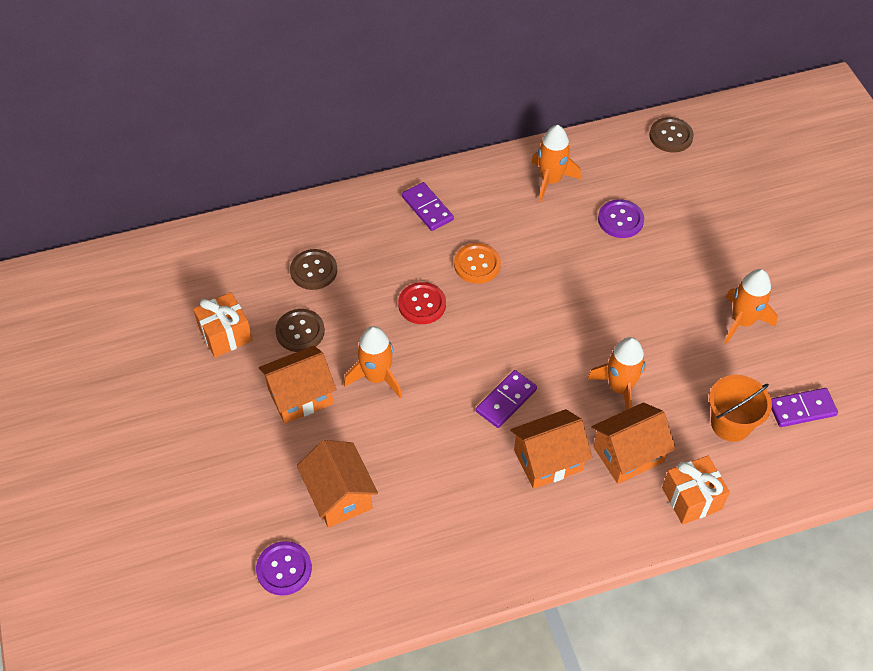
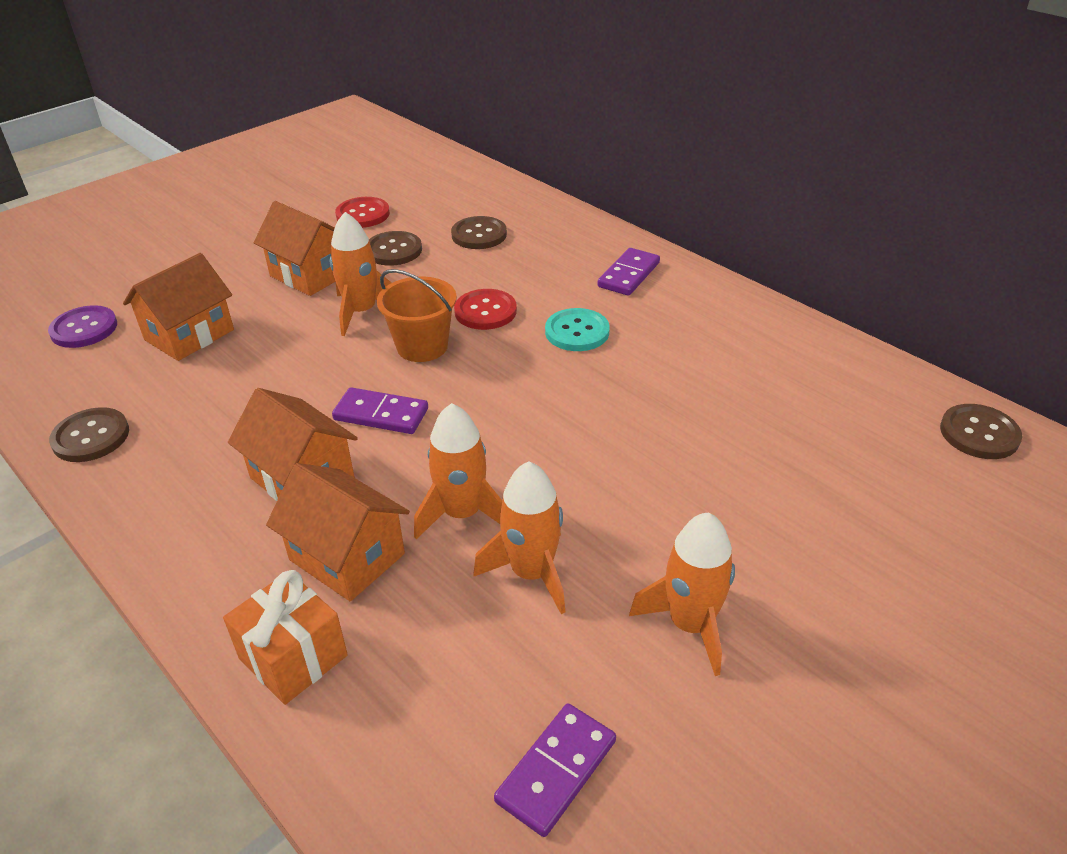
camera: 65 degrees right, 15 degrees down
orange gift [193,292,253,358] -> red button [335,197,390,228]
orange button [454,243,501,284] -> turquoise button [545,308,609,351]
orange rocket [531,125,581,202] -> orange rocket moved to [473,461,565,614]
purple button [598,199,644,238] -> none
orange bucket [709,375,772,442] -> orange bucket moved to [377,269,457,362]
purple domino [771,388,838,427] -> purple domino turned 75 degrees clockwise [494,703,616,837]
none -> brown button [49,407,129,462]

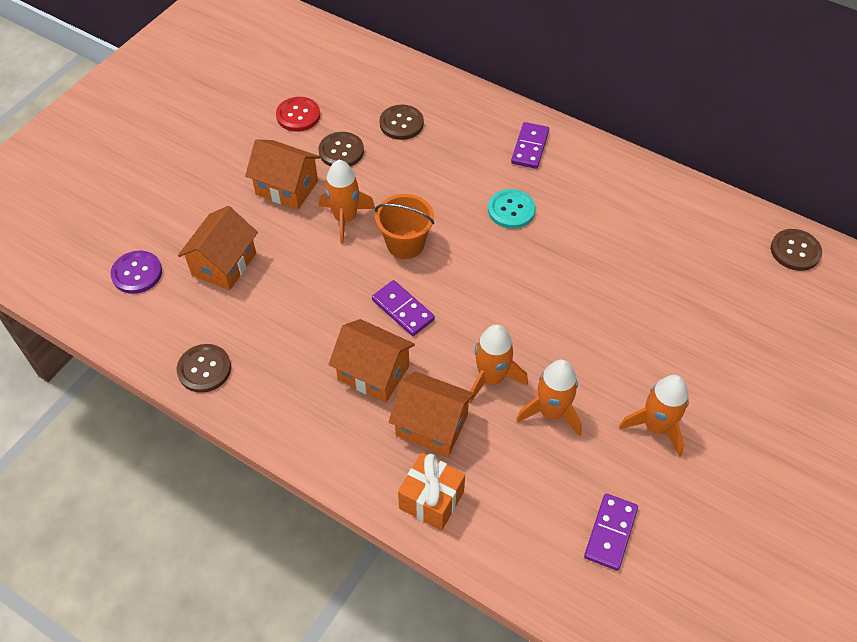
camera: 15 degrees left, 15 degrees up
purple domino [332,387,428,434] -> purple domino turned 45 degrees clockwise [372,280,435,336]
red button [454,289,517,330] -> none

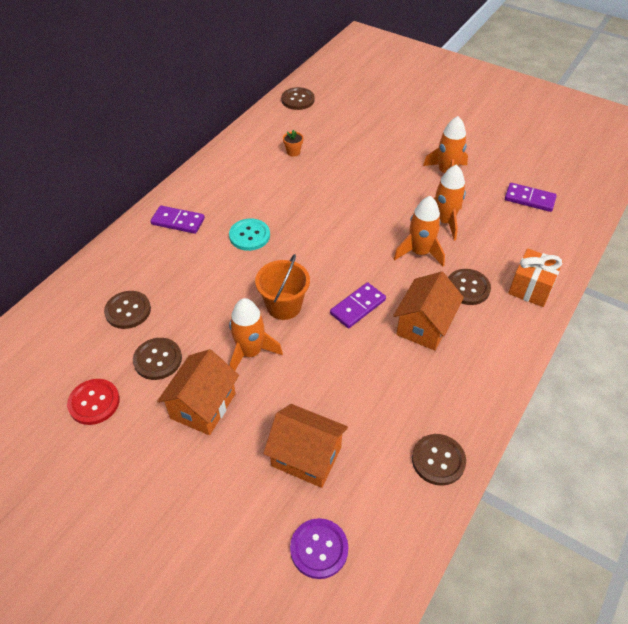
camera: 90 degrees left, 5 degrees down
orange house [389,371,475,456] -> brown button [448,269,491,305]
none -> orange flower pot [283,130,303,157]

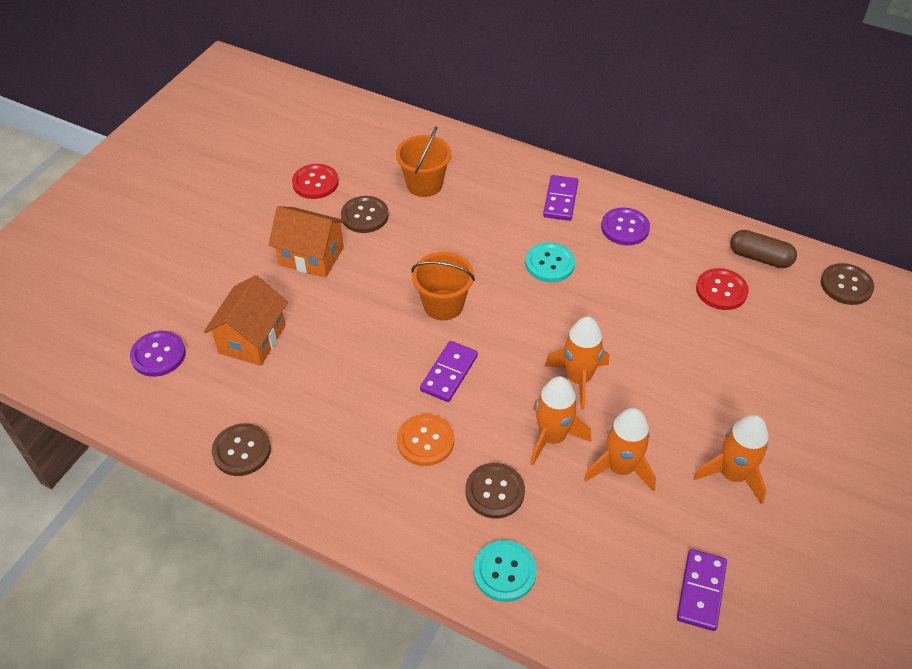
camera: 85 degrees right, 0 degrees up
brown button [104,291,151,329] -> orange bucket [396,127,451,197]
orange rocket [229,298,283,370] -> orange rocket moved to [545,316,609,410]
orange flower pot [283,130,303,157] -> red button [696,268,749,310]
purple domino [330,282,386,328] -> purple domino turned 75 degrees clockwise [420,341,478,402]
orange house [393,272,464,351] -> orange button [397,414,454,466]
orange gift [508,249,563,307] -> turquoise button [473,540,537,602]
none -> purple button [601,207,650,246]
none -> brown capsule [730,230,797,268]

